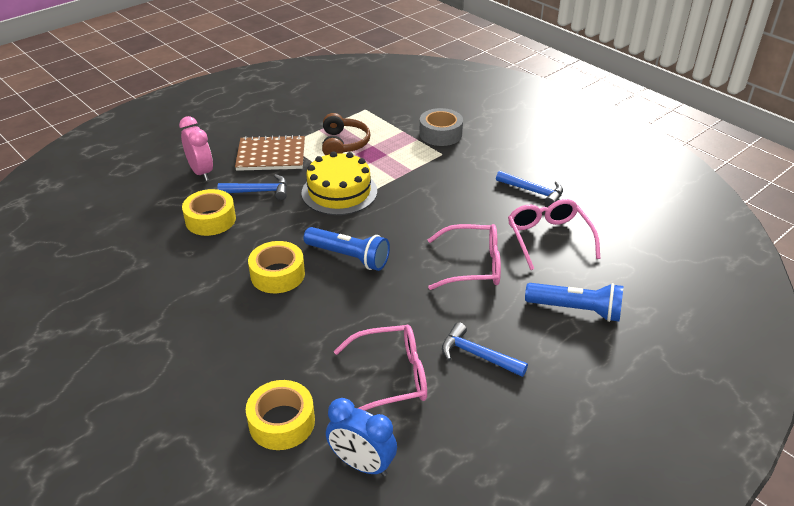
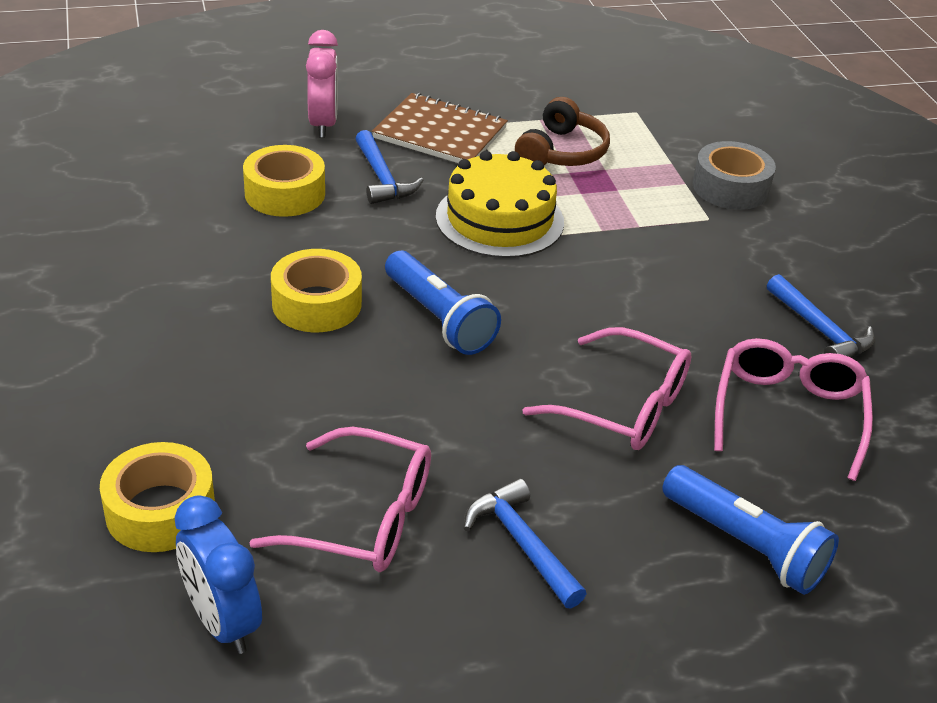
camera: 25 degrees right, 0 degrees up
blue hammer [218,174,287,200] -> blue hammer turned 45 degrees clockwise [355,130,423,204]

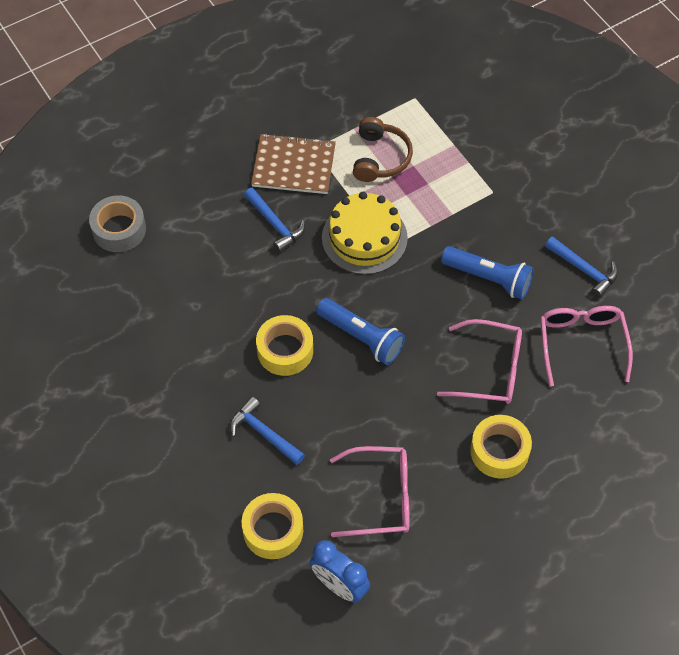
camera: 15 degrees left, 20 degrees up
yellow tape [243,145,325,217] -> yellow tape moved to [470,415,532,479]
pink clock [306,30,338,138] -> none
blue hammer [464,478,587,608] -> blue hammer moved to [230,397,305,465]
blue flashlight [662,465,839,595] -> blue flashlight moved to [441,246,534,299]
grey tape [693,141,776,210] -> grey tape moved to [89,195,146,252]

